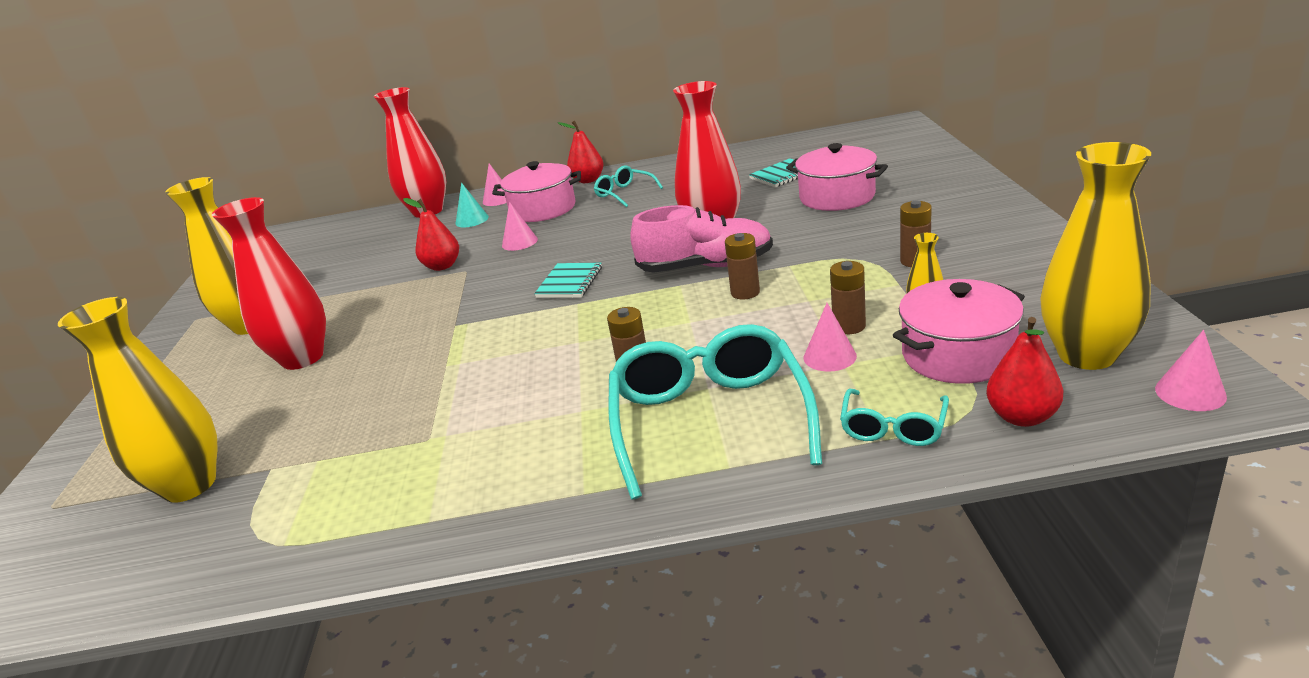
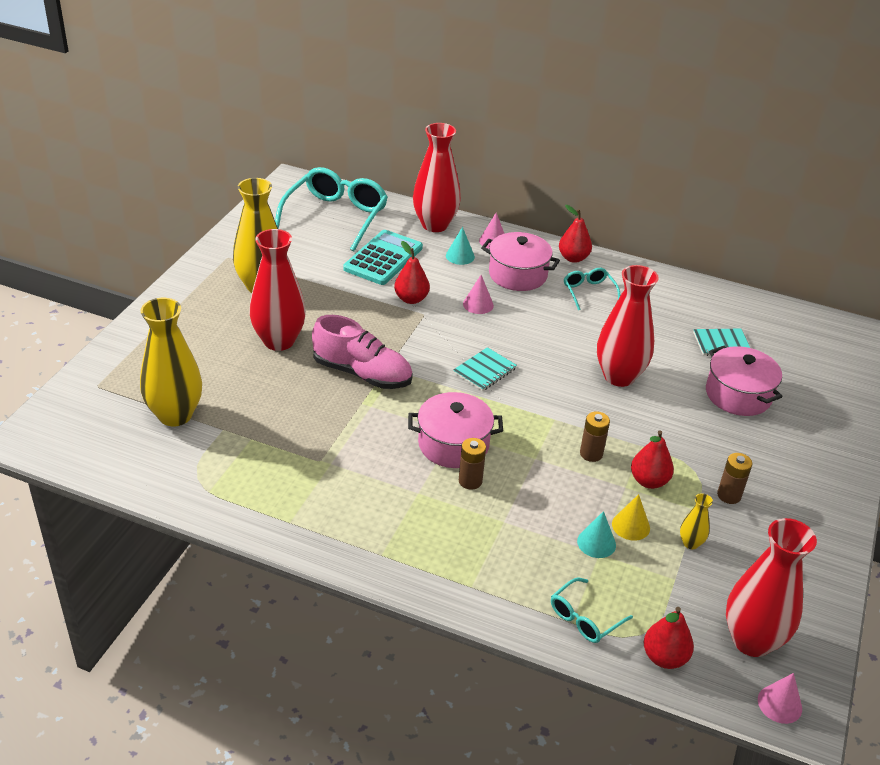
camera: 20 degrees right, 10 degrees up
turquoise glasses [608,324,822,499] -> turquoise glasses moved to [275,167,388,251]
pink shoe [630,205,773,273] -> pink shoe moved to [312,315,413,389]
pink cone [804,303,857,372] -> turquoise cone [577,511,616,558]
brown battery [830,261,866,334] -> yellow cone [612,494,650,541]
pink pot [893,279,1025,384] -> pink pot moved to [408,392,503,468]
yellow vase [1040,142,1151,370] -> red vase [726,518,817,657]
none -> turquoise calculator [343,230,423,285]
none -> red pear [631,430,674,489]

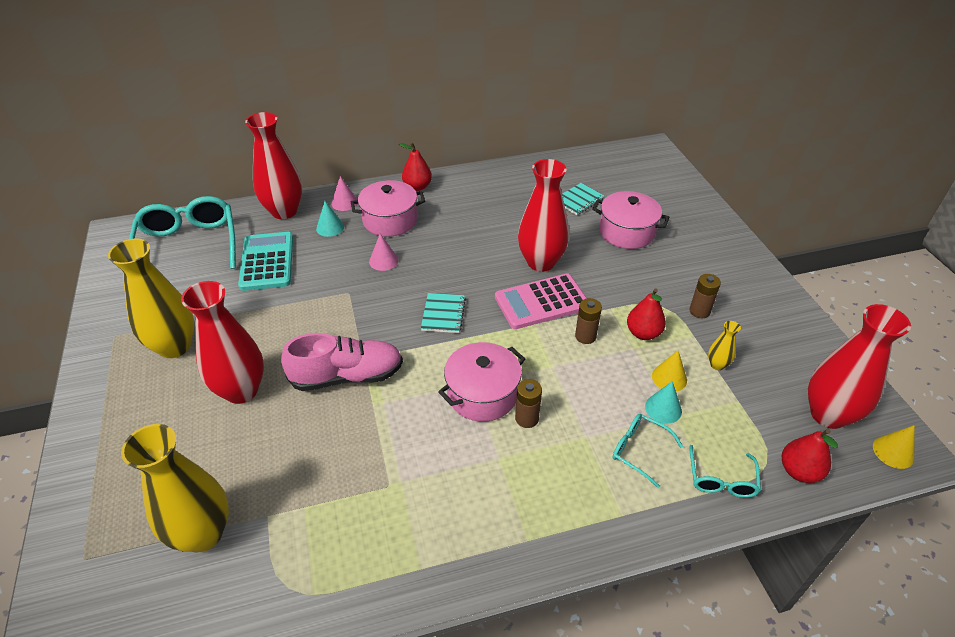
camera: 35 degrees left, 5 degrees up
red pear [394,241,430,304] -> none
turquoise glasses [564,268,621,310] -> turquoise glasses moved to [612,414,683,488]
pink cone [758,673,802,724] -> yellow cone [873,425,915,469]
none -> pink calculator [495,273,587,329]

